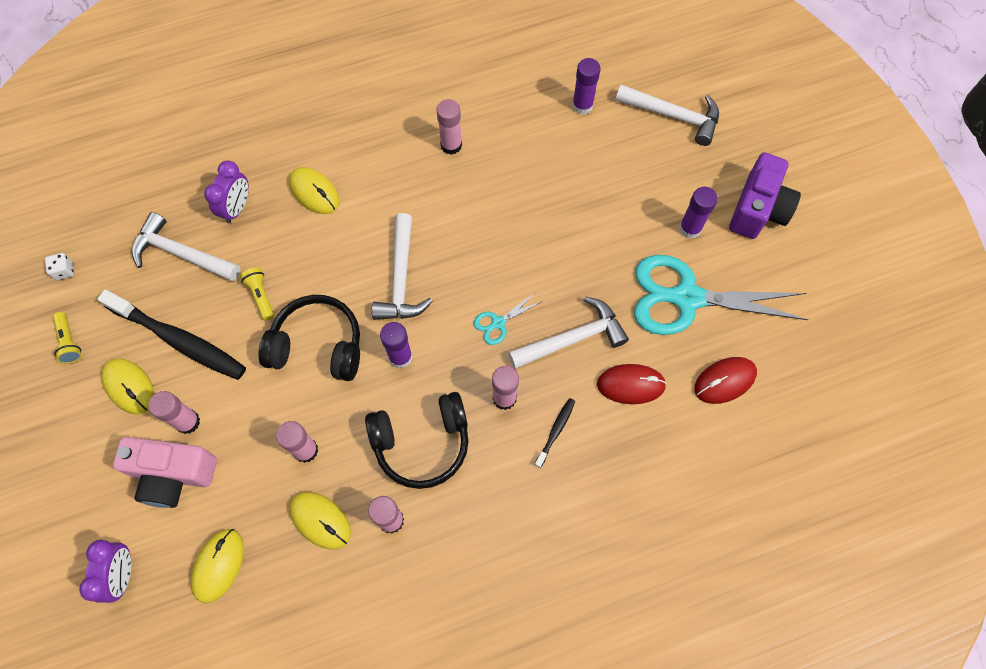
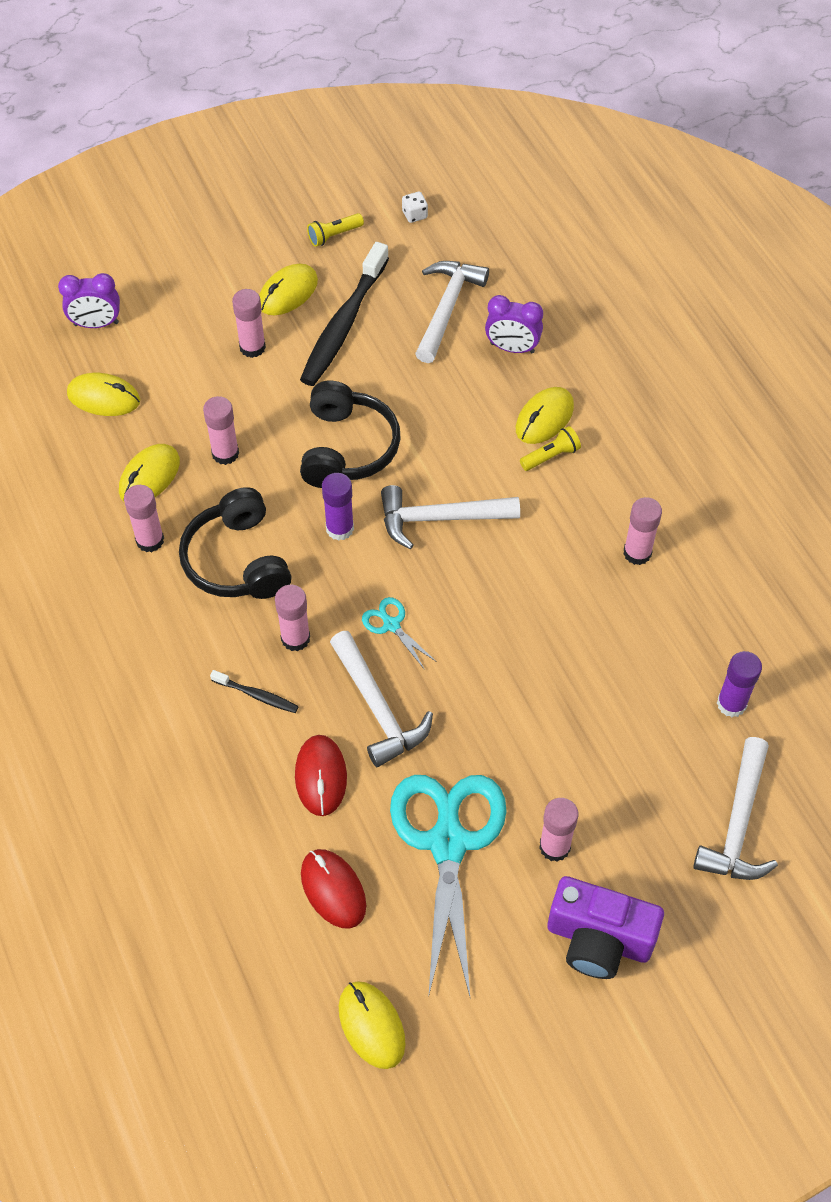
camera: 85 degrees right, 10 degrees down
pink camera [113,437,217,508] -> none
yellow flashlight [240,268,274,321] -> yellow flashlight moved to [520,426,581,471]
purple glue stick [679,187,718,239] -> pink glue stick [539,798,578,862]
none -> yellow mouse [339,981,406,1069]

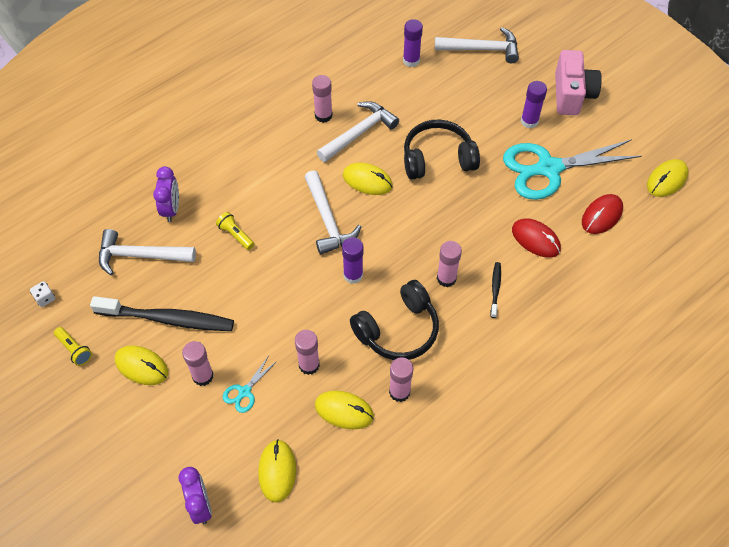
camera: 105 degrees left, 0 degrees up
red mouse [295,735,347,816] -> red mouse turned 60 degrees clockwise [512,218,561,258]
black headphones [300,381,401,488] -> black headphones moved to [404,120,480,180]
white hammer [330,631,433,767] -> white hammer moved to [317,101,399,162]
turquoise scissors [362,597,437,670] -> turquoise scissors moved to [223,357,277,413]
yellow mouse [516,387,574,444] -> yellow mouse moved to [343,163,393,195]
yellow flashlight [520,426,581,471] -> yellow flashlight moved to [216,212,254,250]
pink glue stick [539,798,578,862] -> purple glue stick [521,81,547,128]
purple camera [548,876,664,979] -> pink camera [555,50,602,115]

